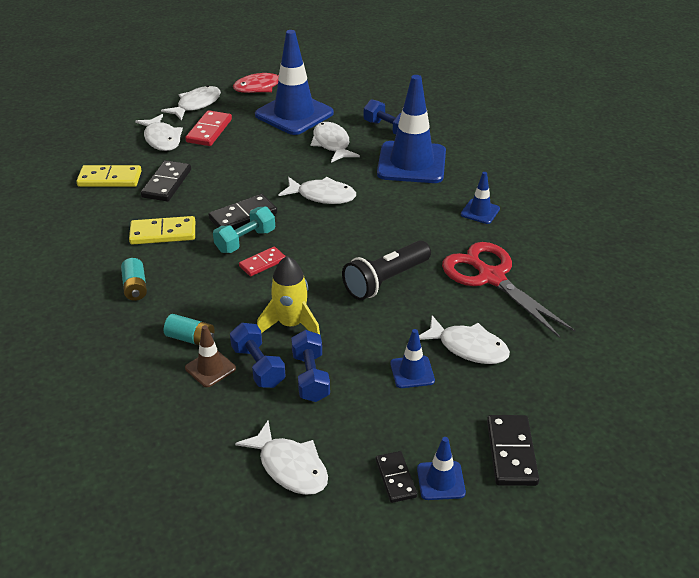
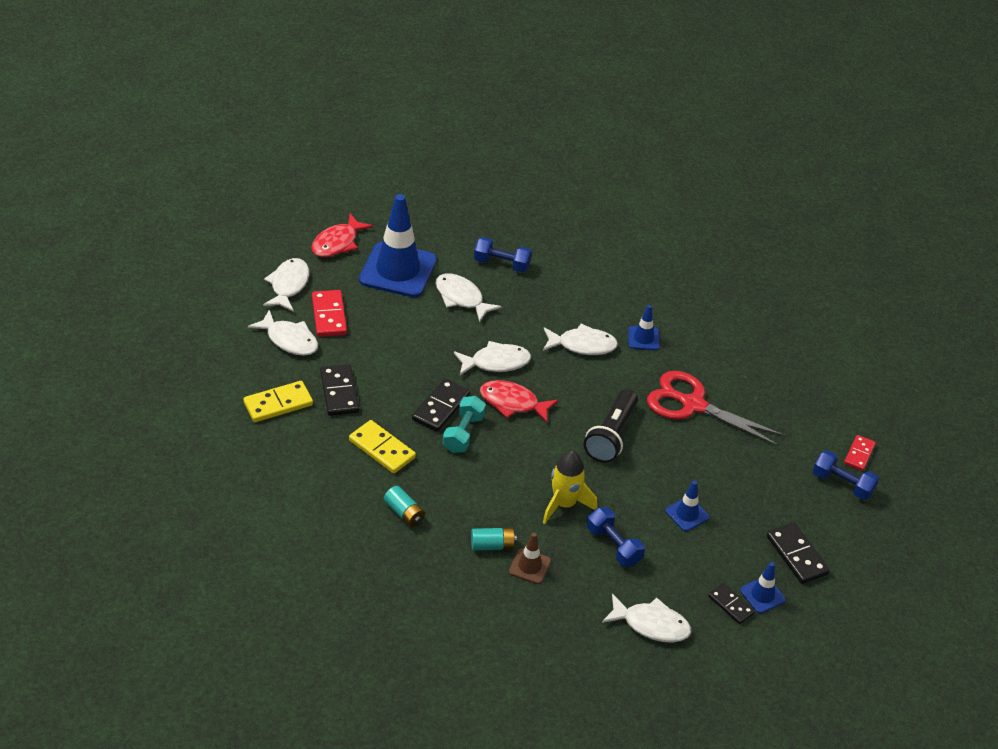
camera: 30 degrees left, 5 degrees up
yellow domino [129,216,195,245] -> yellow domino turned 75 degrees clockwise [349,420,416,474]
blue dumbbell [230,323,285,388] -> blue dumbbell moved to [813,450,879,500]
red domino [239,247,286,276] -> red domino moved to [844,435,876,471]
blue traffic cone [377,75,446,183] -> none
white fish [419,315,510,364] -> white fish moved to [543,324,618,355]
none -> red fish [480,380,558,423]

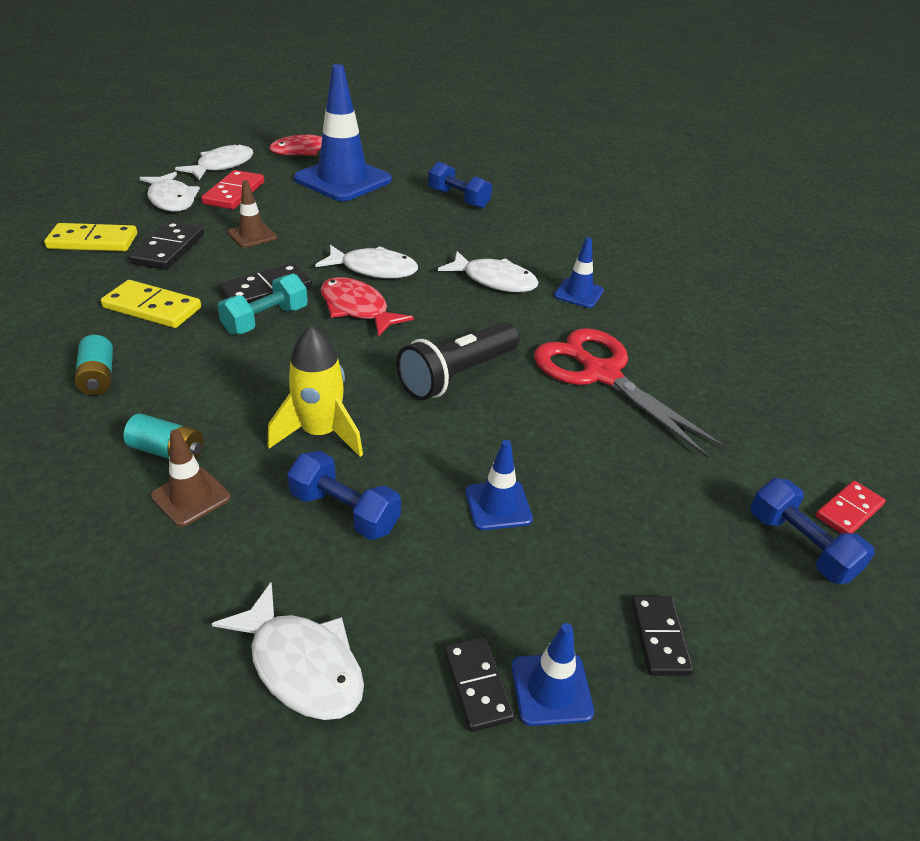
camera: 25 degrees right, 5 degrees down
yellow domino [349,420,416,474] -> yellow domino turned 45 degrees counterclockwise [101,280,201,328]
white fish [435,273,502,322] -> none
blue dumbbell [587,507,645,567] -> blue dumbbell turned 45 degrees counterclockwise [287,451,401,540]
black domino [767,522,830,584] -> black domino [631,596,694,676], size x0.65
none -> brown traffic cone [228,180,277,248]

